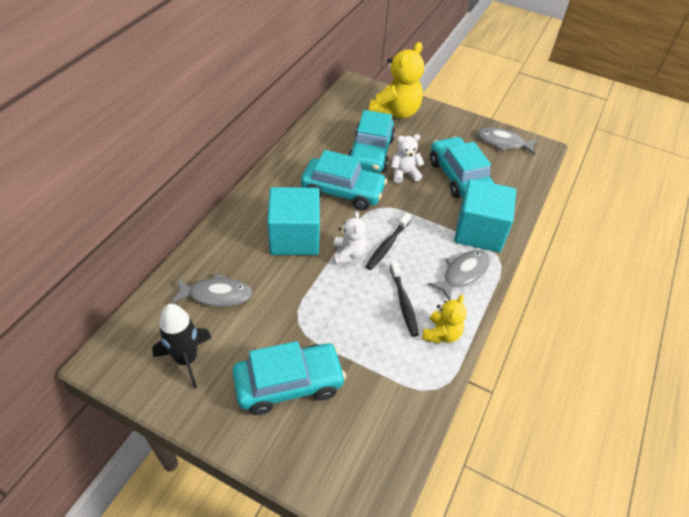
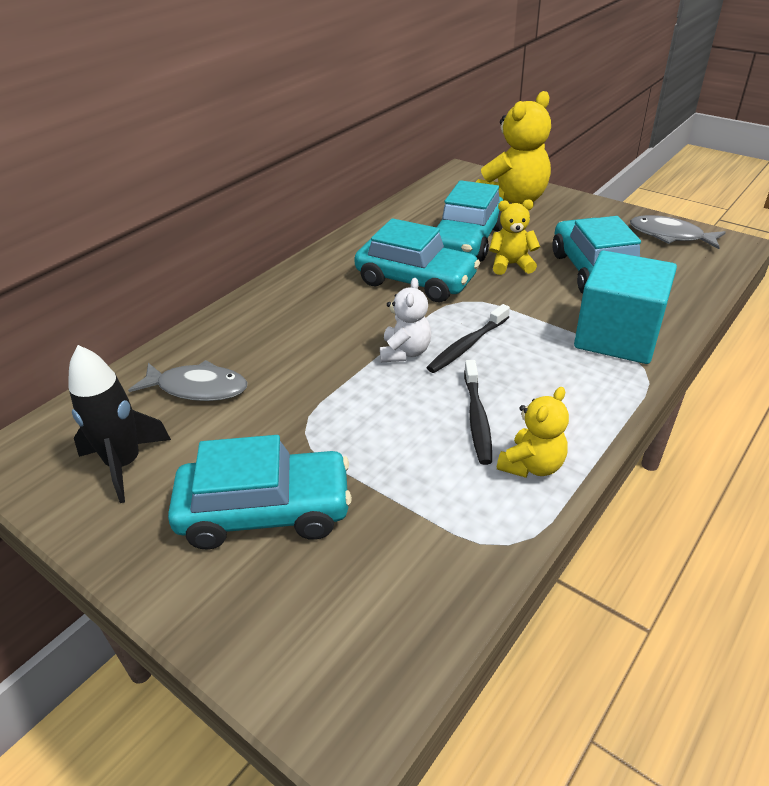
camera: 15 degrees right, 10 degrees down
turquoise cube [267,187,320,255] -> none
white teddy bear [391,134,424,183] -> yellow teddy bear [489,199,540,275]
grey fish [428,250,490,300] -> none

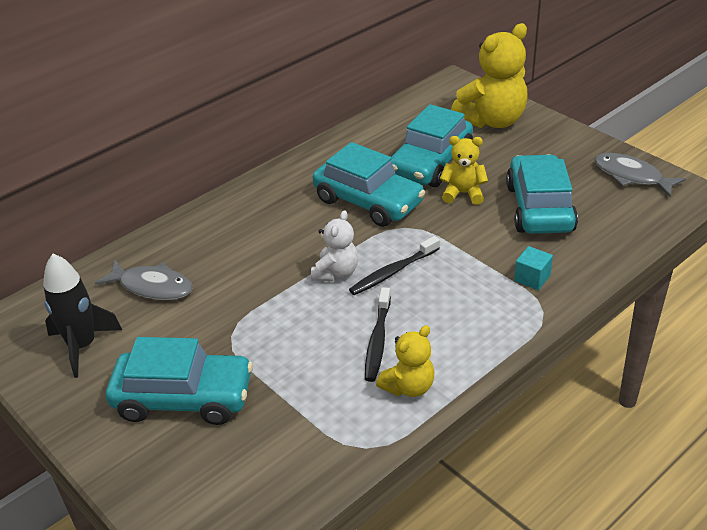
camera: 10 degrees right, 0 degrees up
turquoise cube [574,251,677,364] -> turquoise cube [514,246,553,290], size x0.41

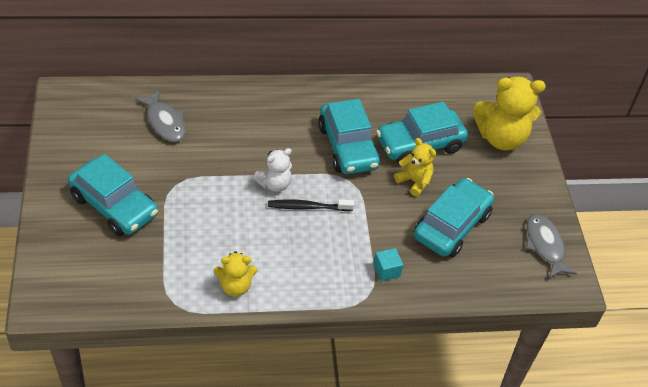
camera: 30 degrees right, 10 degrees up
black rocket [43,254,122,378] -> none
black toothbrush [365,287,391,382] -> none

